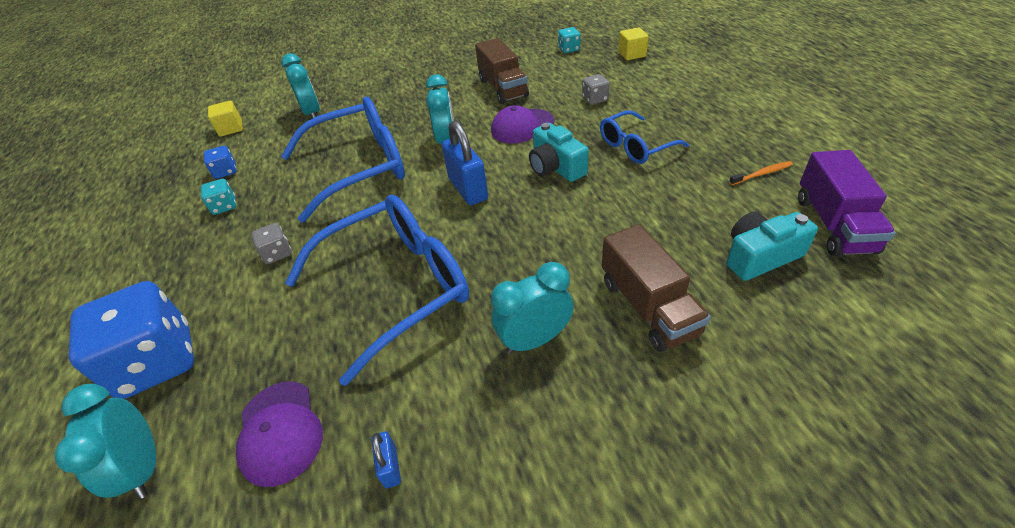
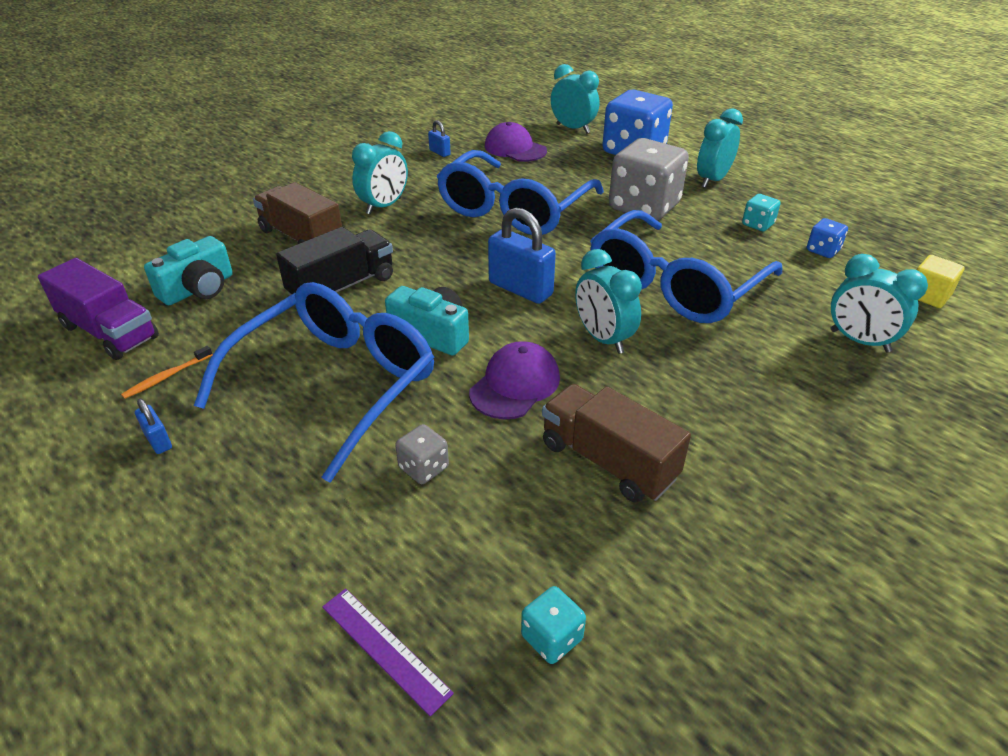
camera: 150 degrees right, 5 degrees down
grey dice [251,223,292,264] -> grey dice [609,138,689,221], size x2.28
blue glasses [600,110,689,164] -> blue glasses [194,282,434,483], size x1.80
yellow cube [618,27,649,60] -> purple ruler [322,588,454,717]
purple truck [798,150,896,256] -> purple truck turned 150 degrees clockwise [38,258,159,360]
none -> blue padlock [135,399,172,454]
none -> black truck [276,227,393,296]
none -> turquoise clock [697,108,743,188]

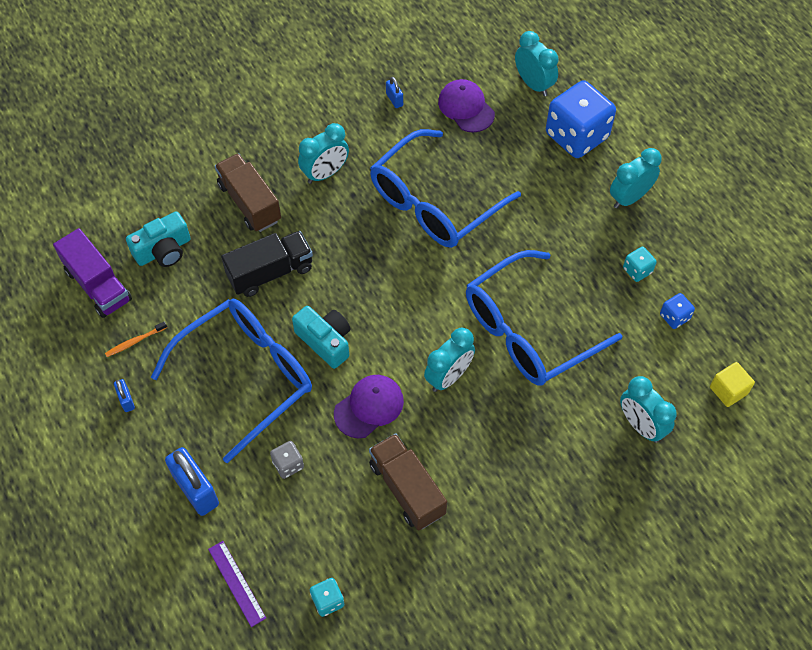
camera: 15 degrees right, 20 degrees up
blue padlock [488,208,556,304] -> blue padlock moved to [165,447,219,516]
turquoise clock [575,249,642,354] -> turquoise clock turned 120 degrees counterclockwise [424,328,475,392]
grey dice [609,138,689,221] -> none

